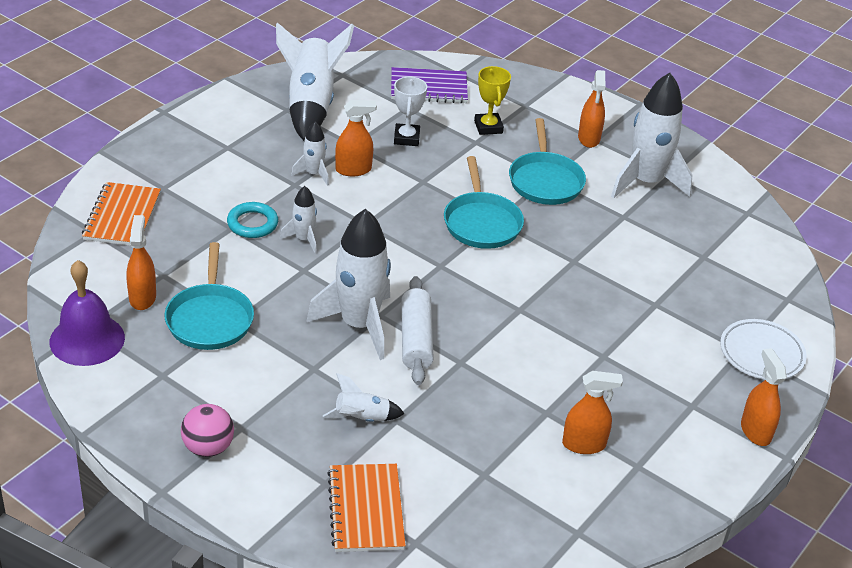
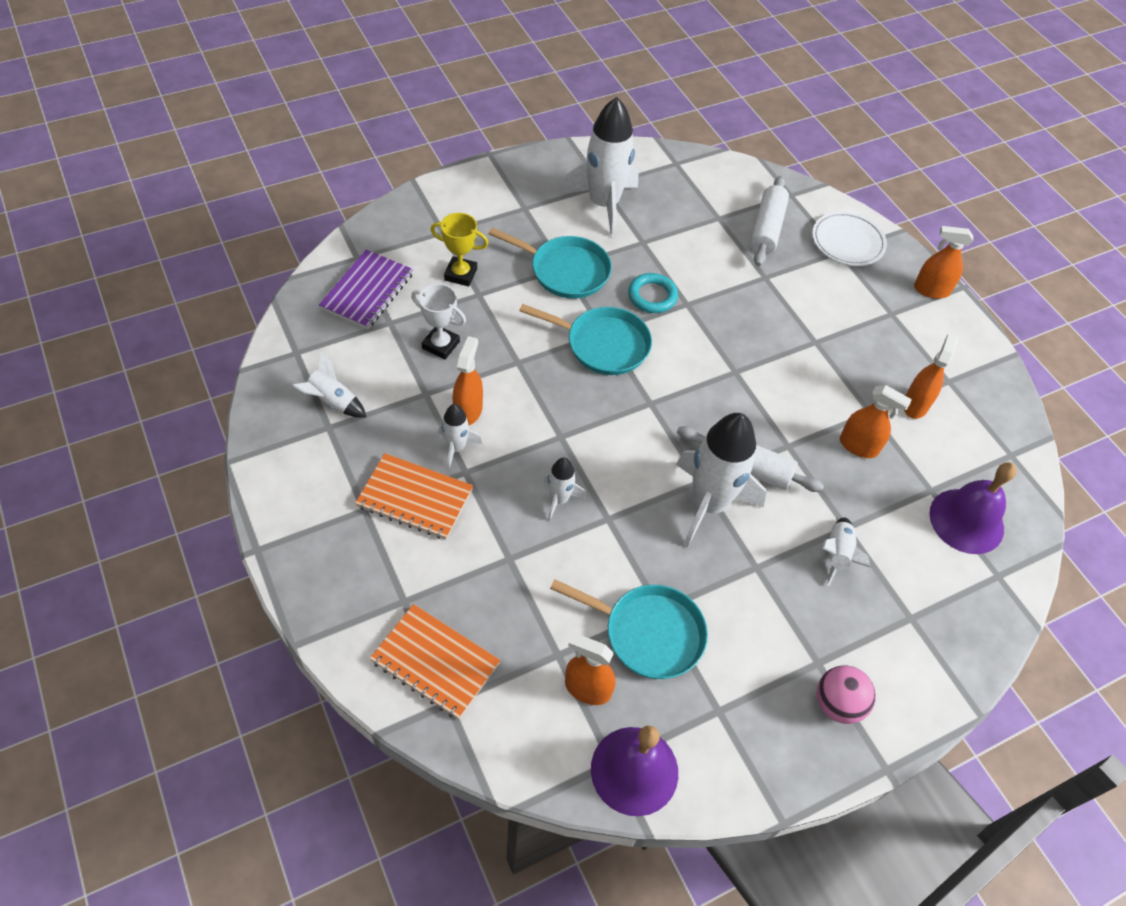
camera: 65 degrees left, 15 degrees up
turquoise ring [227,202,278,238] -> turquoise ring moved to [628,273,678,313]
white rocket [276,22,354,141] -> white rocket [292,352,366,418], size x0.48
orange notebook [327,464,406,552] -> orange notebook moved to [355,453,473,540]
orange spray bottle [578,70,606,148] -> orange spray bottle moved to [840,385,912,458]
none -> white rolling pin [750,176,789,266]
none -> purple bell [929,462,1017,554]

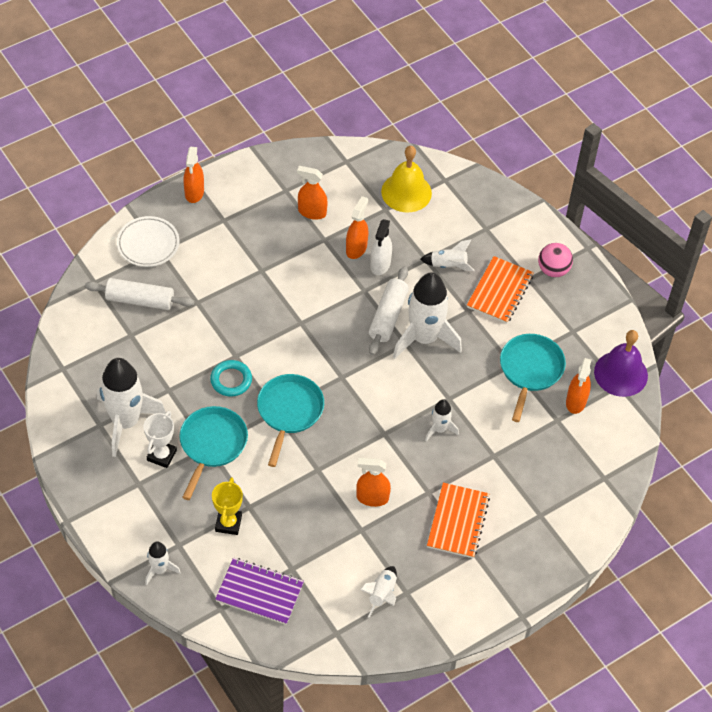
camera: 95 degrees left, 0 degrees up
orange notebook [370,604,500,719] -> orange notebook moved to [467,256,534,324]
white trophy [411,283,466,360] -> white trophy moved to [143,411,177,468]
white rocket [439,404,483,470] -> white rocket moved to [145,541,181,585]
purple bell [929,462,1017,554] -> yellow bell [381,146,432,212]
none -> white spray bottle [370,219,392,275]

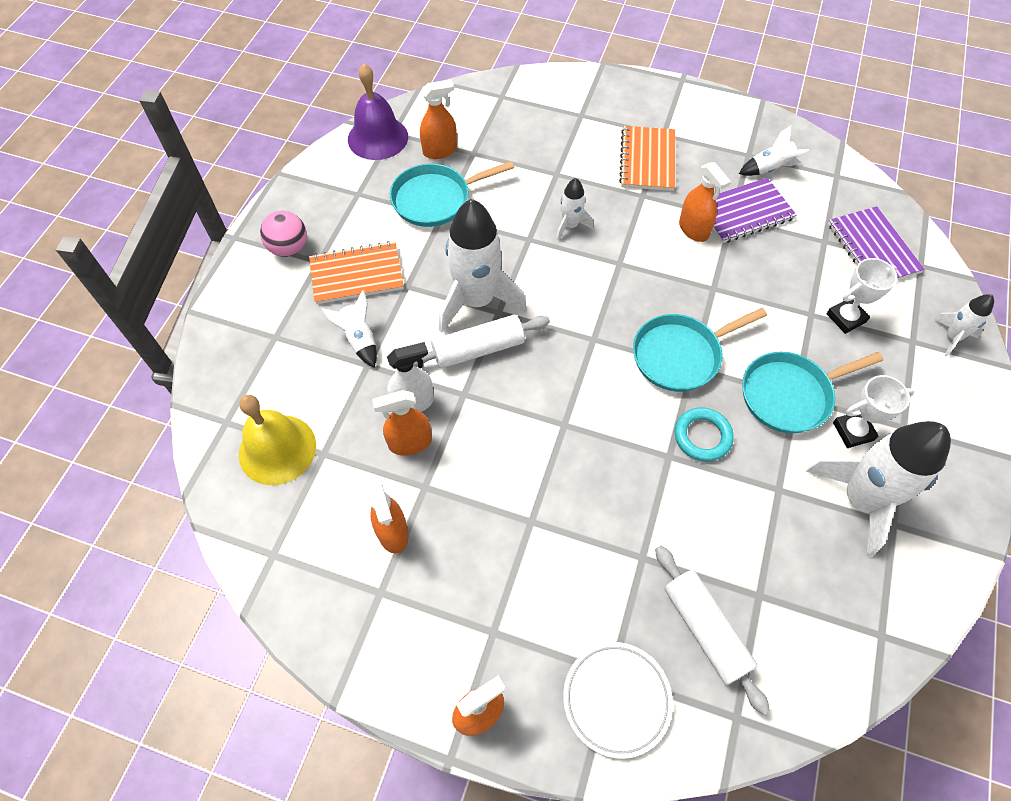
camera: 125 degrees left, 5 degrees up
yellow trophy [212,477,243,535] -> white trophy [827,258,897,334]
orange notebook [427,483,490,558] -> orange notebook turned 60 degrees counterclockwise [619,126,675,191]
none -> purple notebook [712,178,797,243]

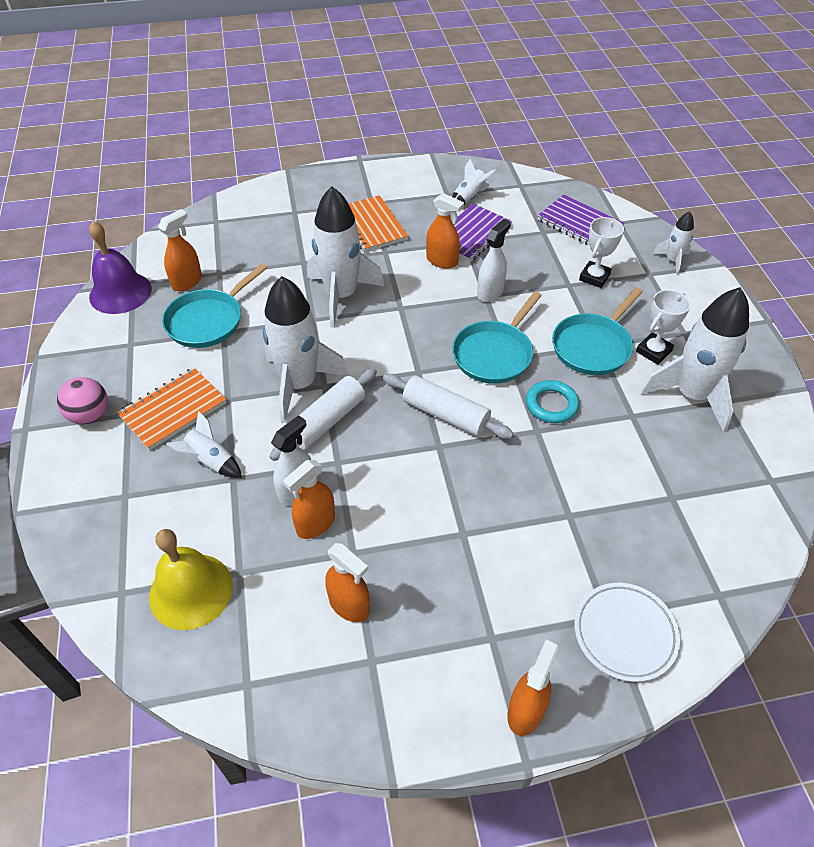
camera: 30 degrees left, 10 degrees down
white rocket [556,178,594,241] -> white rocket [307,186,384,328], size x2.07
white rolling pin [655,546,770,715] -> white rolling pin moved to [383,374,514,439]
none -> white spray bottle [477,219,511,302]

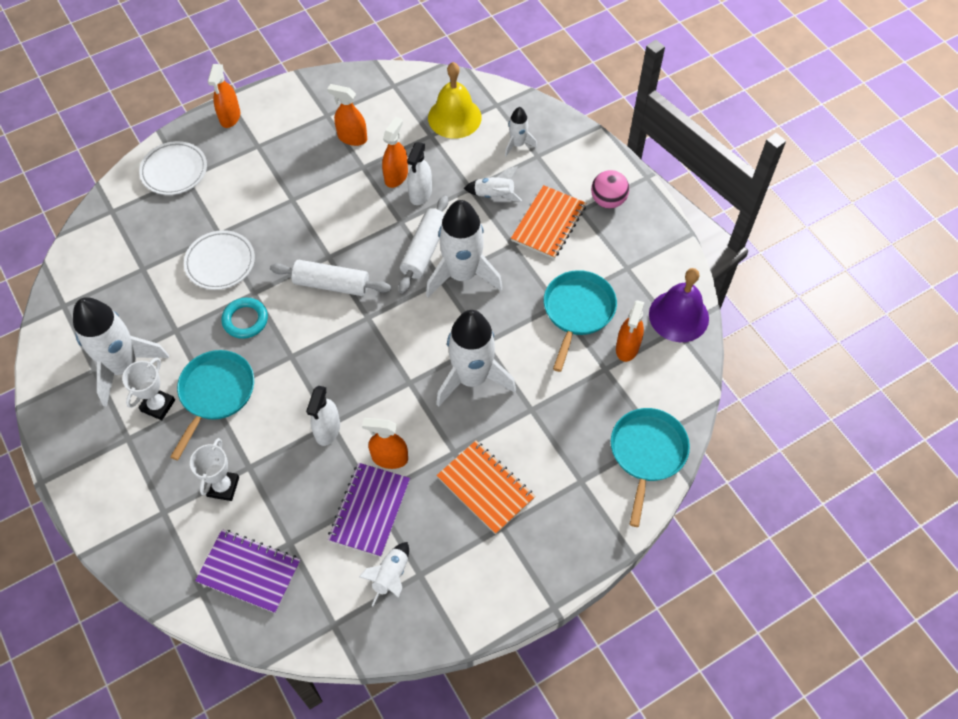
camera: 160 degrees right, 10 degrees up
turquoise pan [452,292,542,384] -> turquoise pan moved to [611,408,690,527]
white rocket [652,211,694,275] -> white rocket moved to [505,107,537,156]
none -> white plate [184,230,255,290]

